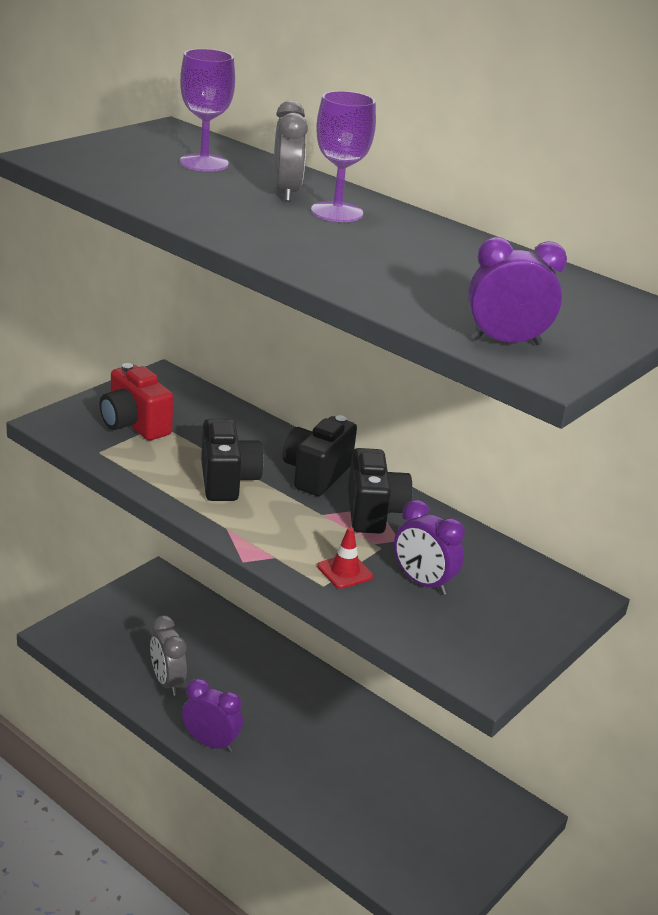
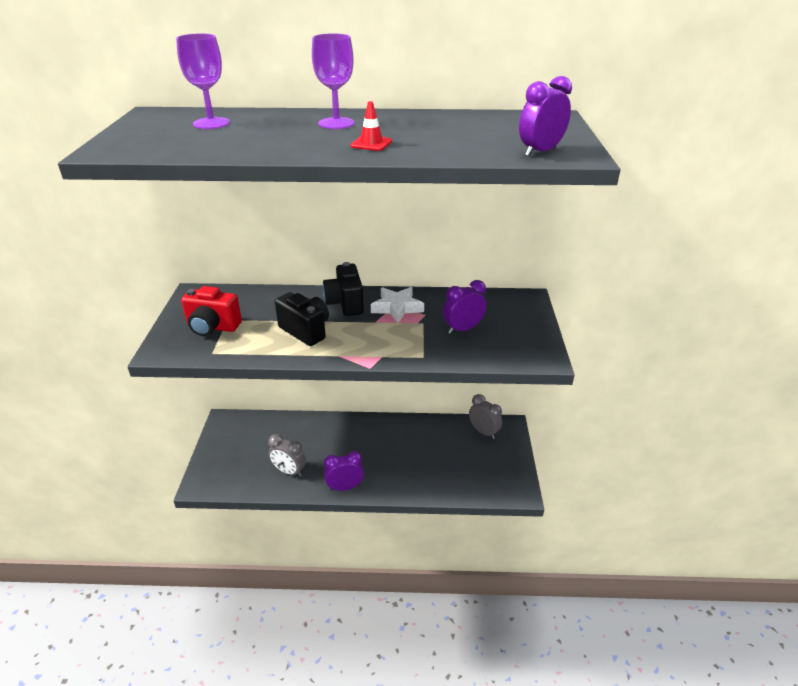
camera: 35 degrees left, 5 degrees up
grey clock [274,100,308,202] -> grey clock moved to [469,394,502,439]
red traffic cone [317,527,373,589] -> red traffic cone moved to [351,101,392,151]
black camera [348,448,412,534] -> white star [371,287,424,323]
purple clock [394,500,465,595] -> purple clock turned 150 degrees clockwise [443,280,487,334]

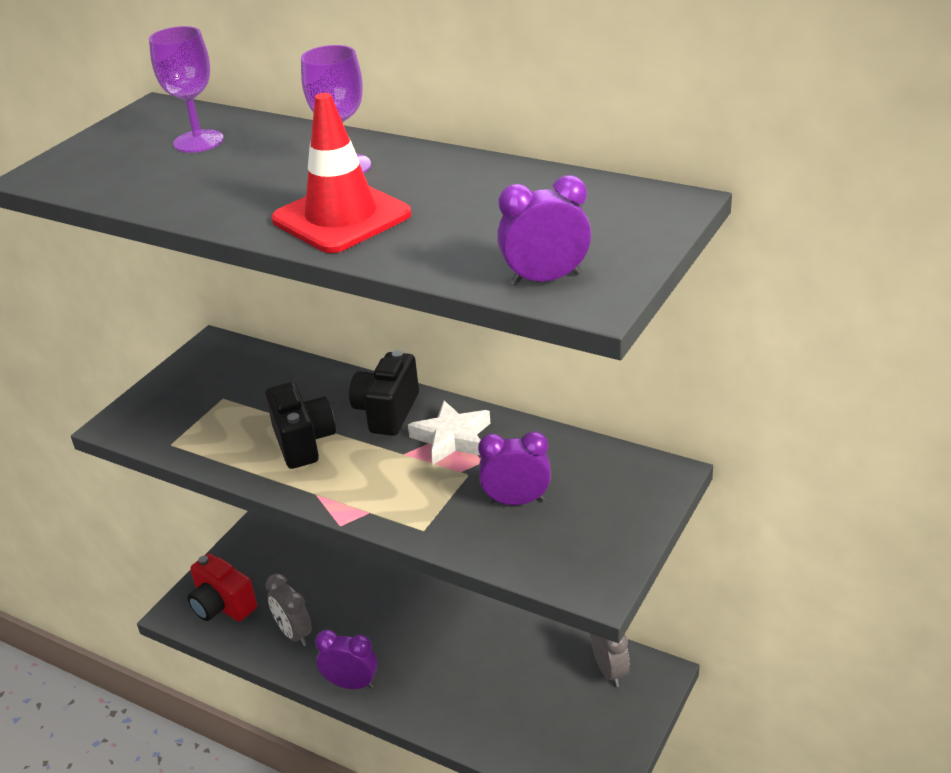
camera: 30 degrees right, 0 degrees up
red camera [181,286,242,336] -> red camera moved to [188,553,257,622]
red traffic cone [351,101,392,151] -> red traffic cone [272,93,411,253], size x2.18

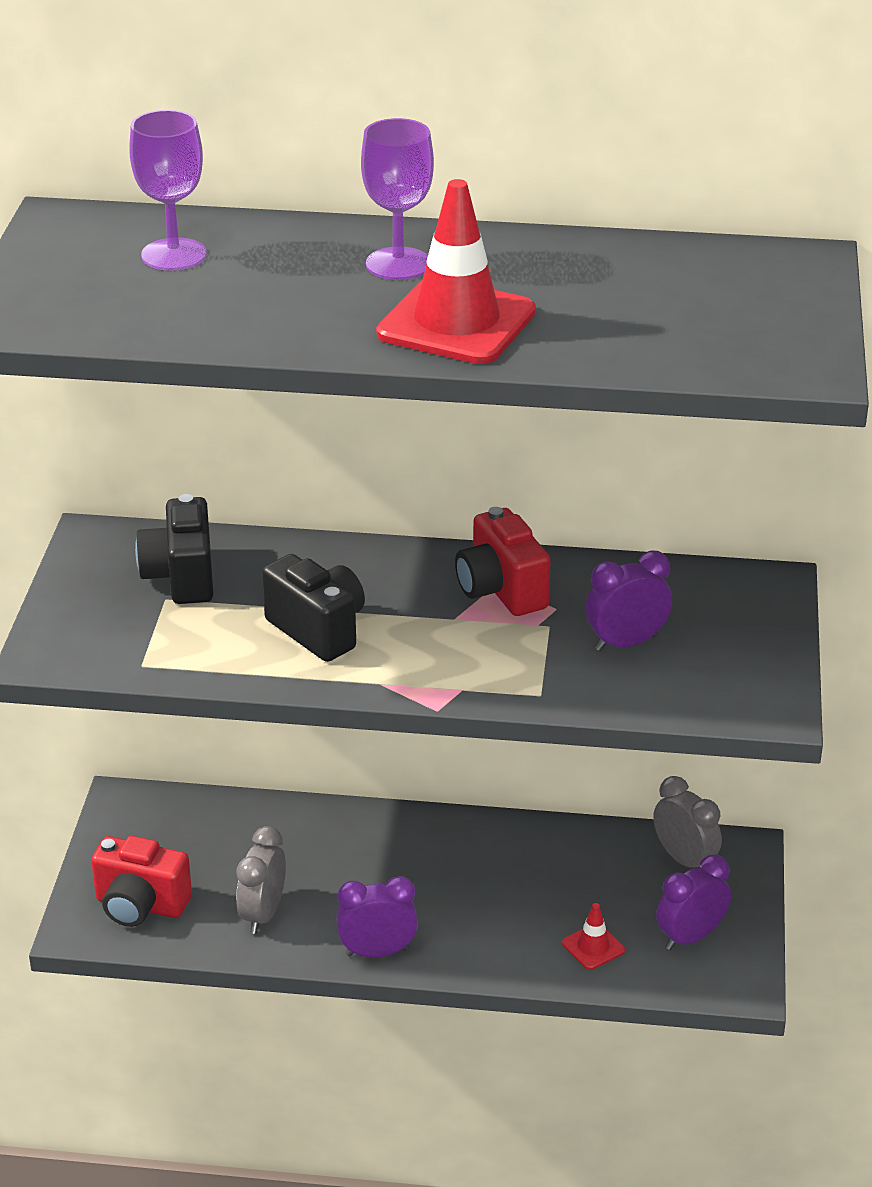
camera: 25 degrees left, 0 degrees up
grey clock [266,574,312,646] -> grey clock turned 75 degrees clockwise [236,826,286,934]
black camera [349,350,419,436] -> black camera moved to [135,494,213,604]
white star [408,400,491,465] -> red camera [455,507,551,616]
purple clock [497,175,591,286] -> purple clock moved to [656,855,731,950]
none -> red traffic cone [562,903,625,970]

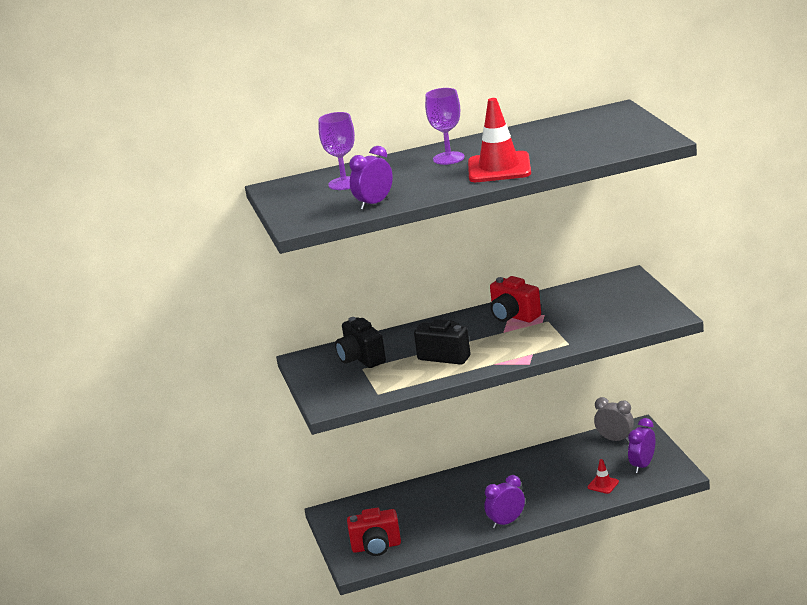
camera: 20 degrees left, 10 degrees down
grey clock [236,826,286,934] -> none
purple clock [585,550,672,651] -> purple clock moved to [349,146,393,210]

